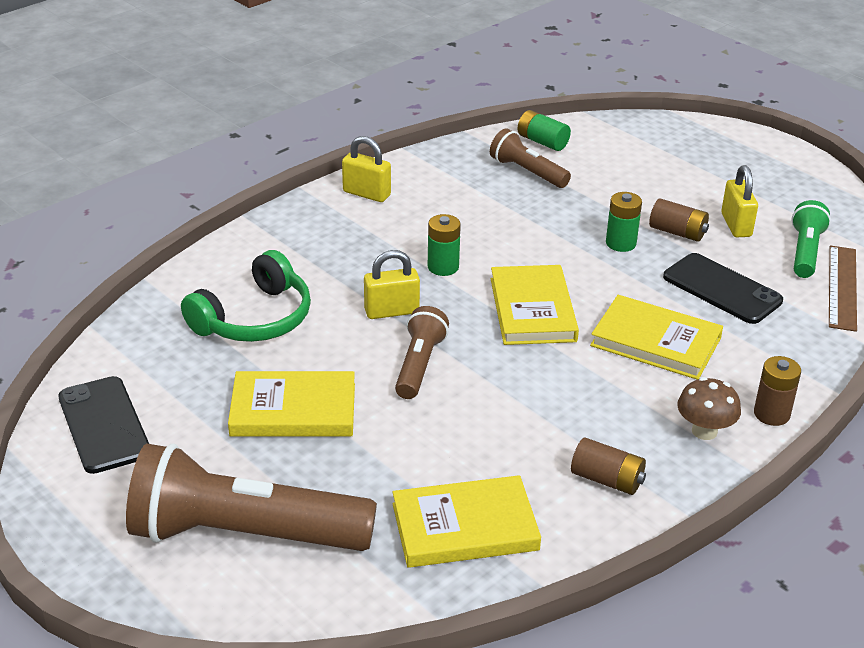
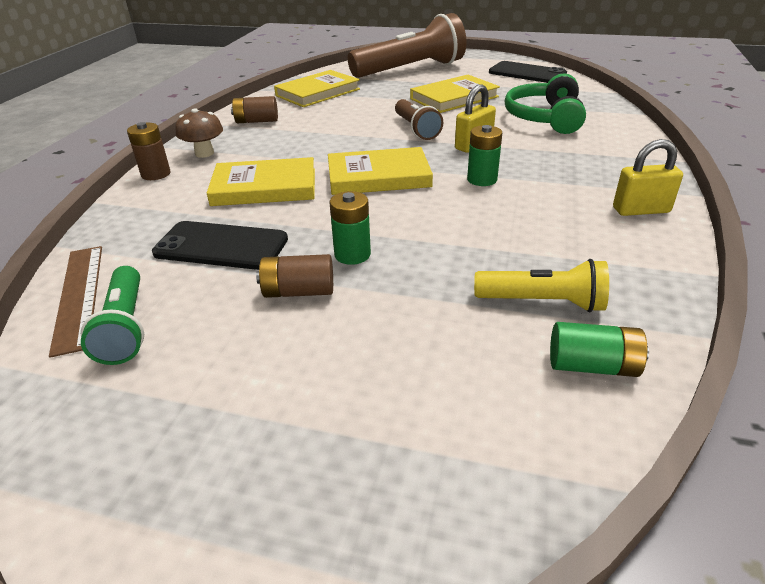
camera: 150 degrees right, 0 degrees up
brown flashlight [490,128,571,188] -> yellow flashlight [474,259,609,312]
yellow book [491,265,579,345] -> yellow book turned 60 degrees counterclockwise [328,147,433,195]
yellow padlock [721,165,758,237] -> none

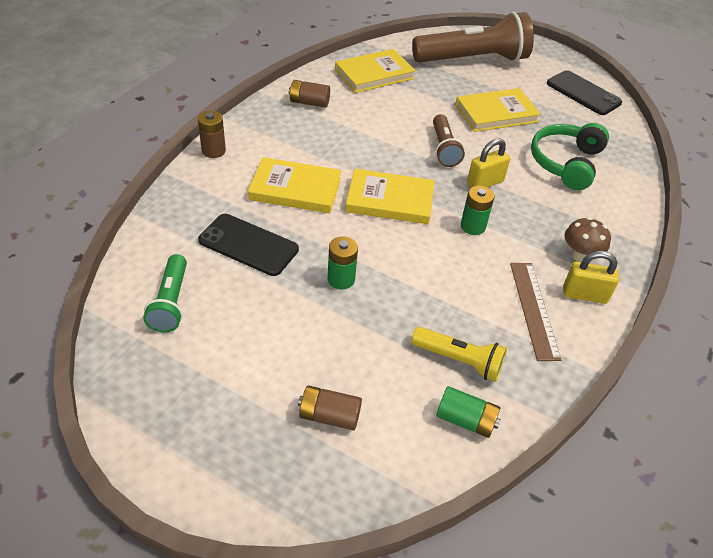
camera: 10 degrees right, 10 degrees up
brown ruler [49,246,102,358] -> brown ruler moved to [510,263,561,361]
brown mushroom [175,108,223,158] -> brown mushroom moved to [564,217,611,262]
brown battery [256,254,333,298] -> brown battery moved to [298,385,362,431]

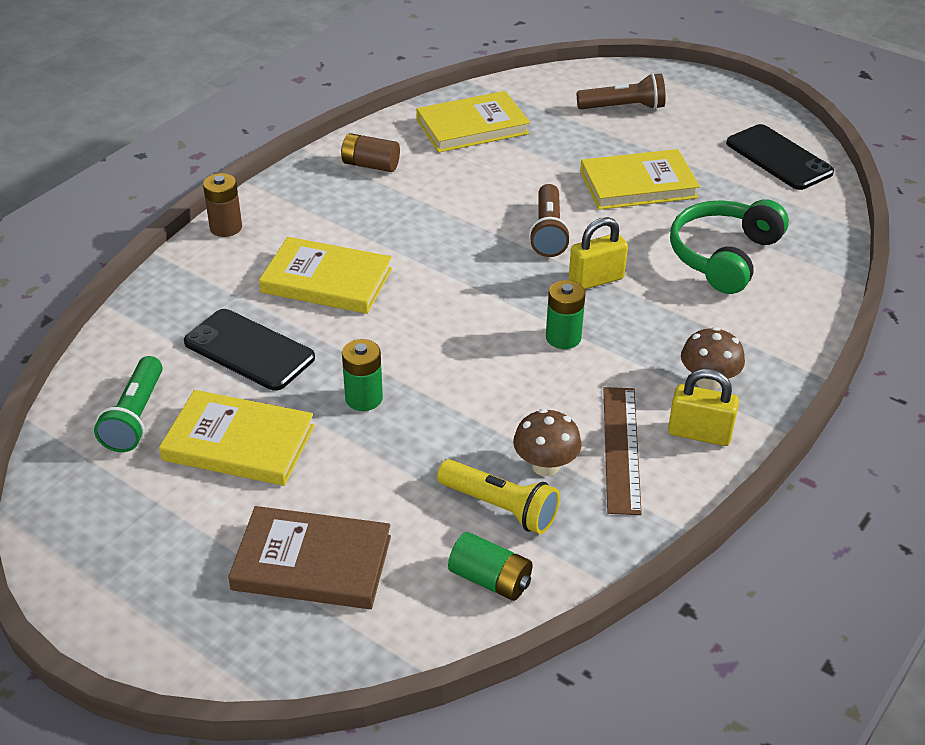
camera: 10 degrees right, 5 degrees down
brown battery [298,385,362,431] -> brown book [228,506,391,609]
yellow book [345,169,435,224] -> yellow book moved to [159,390,315,486]
brown flashlight [412,12,534,63] -> brown flashlight [577,73,666,110], size x0.51
none -> brown mushroom [513,409,582,476]

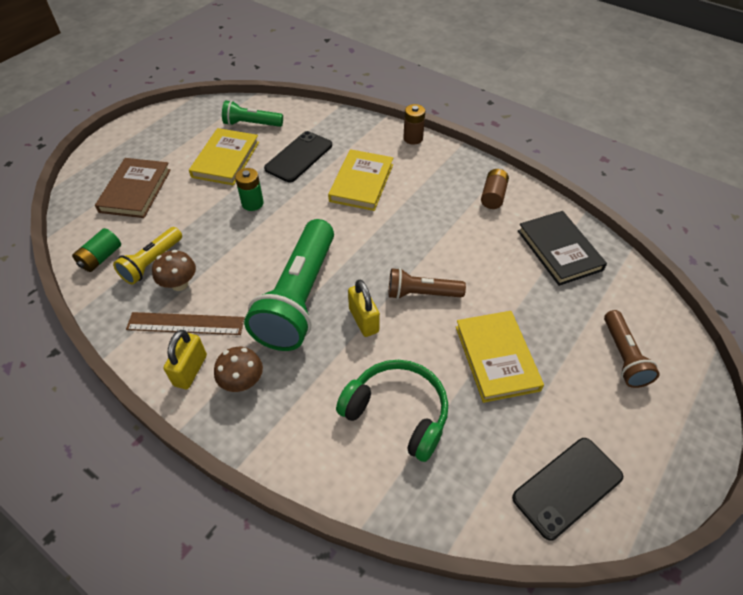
camera: 90 degrees right, 10 degrees up
yellow book [416,91,530,153] -> black book [518,211,607,286]
green battery [546,280,586,349] -> green flashlight [244,219,334,351]

